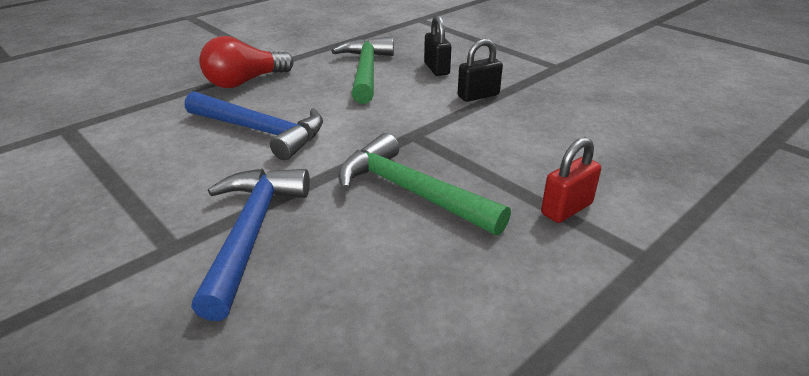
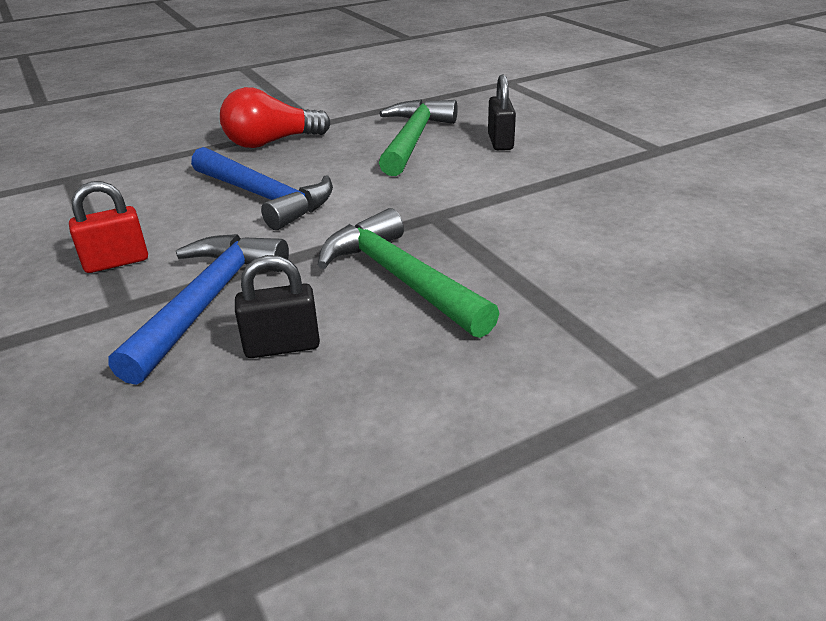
camera: 15 degrees right, 0 degrees up
black padlock [458,39,503,102] -> black padlock moved to [235,255,320,358]
red padlock [541,137,601,223] -> red padlock moved to [69,181,148,273]

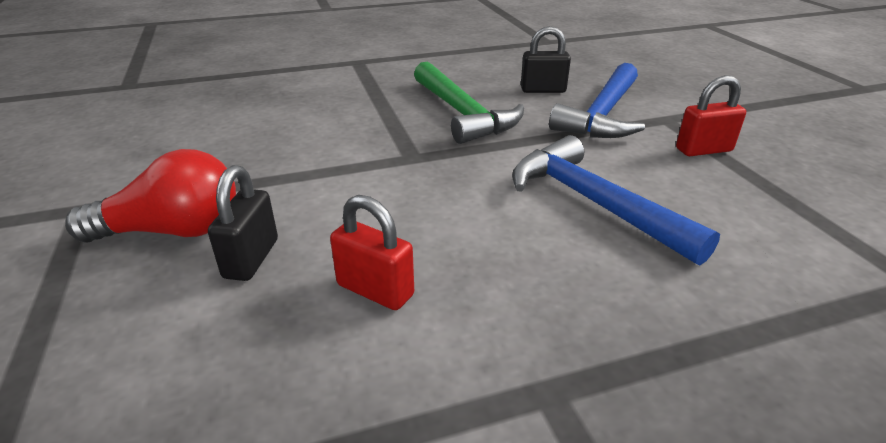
camera: 170 degrees left, 0 degrees up
red light bulb [220,87,331,148] -> red light bulb moved to [65,149,236,243]
green hammer [379,99,458,176] -> red padlock [330,195,414,310]

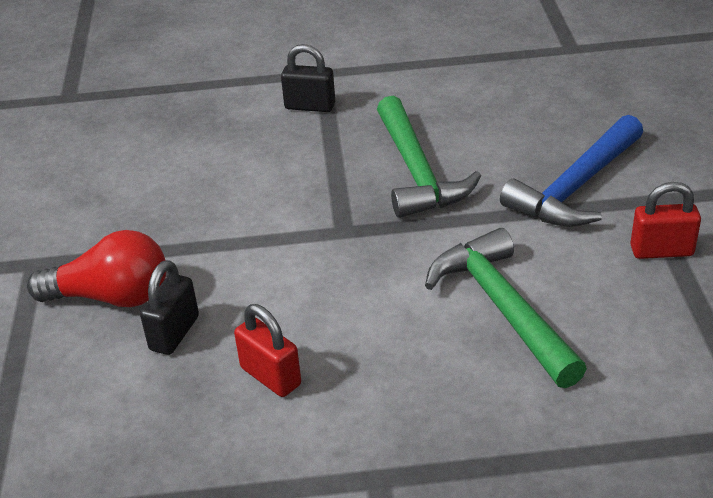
camera: 15 degrees right, 5 degrees up
blue hammer [512,135,720,266] -> green hammer [425,228,587,388]
black padlock [521,26,571,93] -> black padlock moved to [281,44,335,112]

